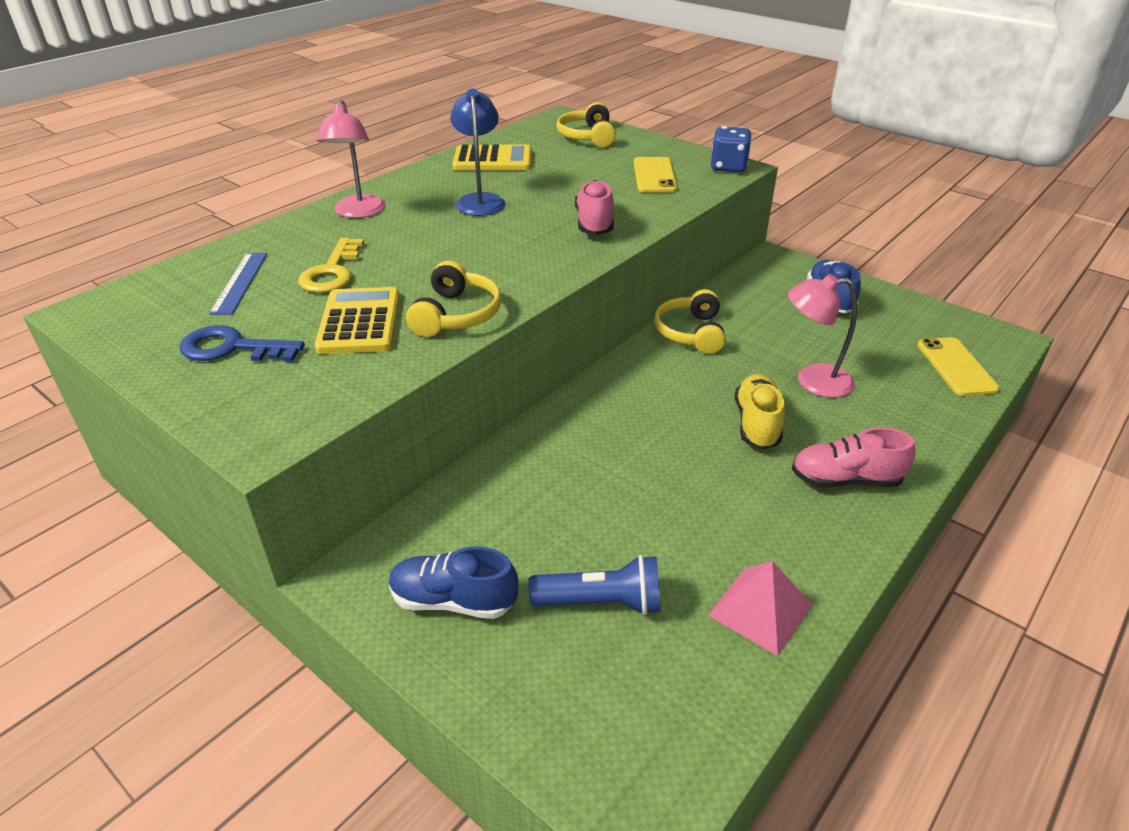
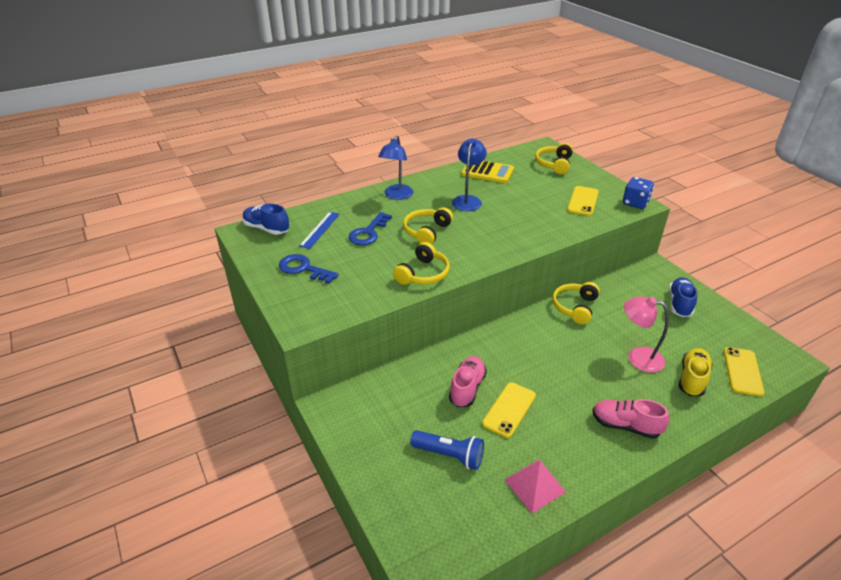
camera: 20 degrees right, 0 degrees up
yellow key [298,238,364,293] -> blue key [348,212,392,245]
yellow calculator [315,287,400,354] -> none
pink lamp [316,100,385,218] -> blue lamp [378,136,413,200]
blue shoe [389,546,518,619] -> blue shoe moved to [242,204,289,235]
pink shoe [575,180,614,235] -> pink shoe moved to [449,356,487,407]
yellow shoe [735,374,785,449] -> yellow shoe moved to [678,348,713,396]
none -> yellow headphones [403,207,453,244]
none -> yellow phone [482,382,536,438]

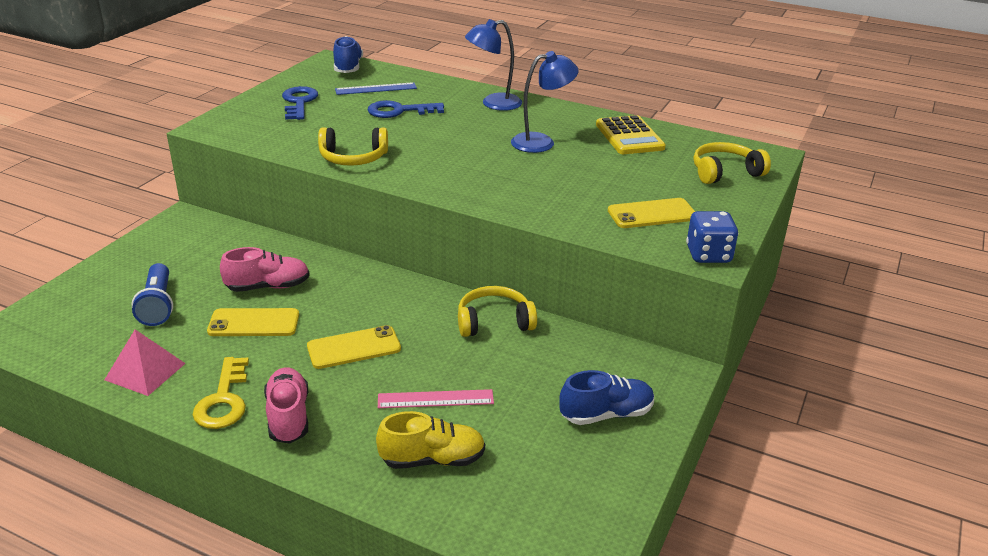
camera: 55 degrees right, 5 degrees down
yellow headphones [403,207,453,244] -> none
pink lamp [624,296,669,372] -> pink ruler [378,389,494,408]
yellow phone [724,347,765,396] -> yellow phone moved to [307,325,401,369]
none -> yellow key [192,357,249,429]

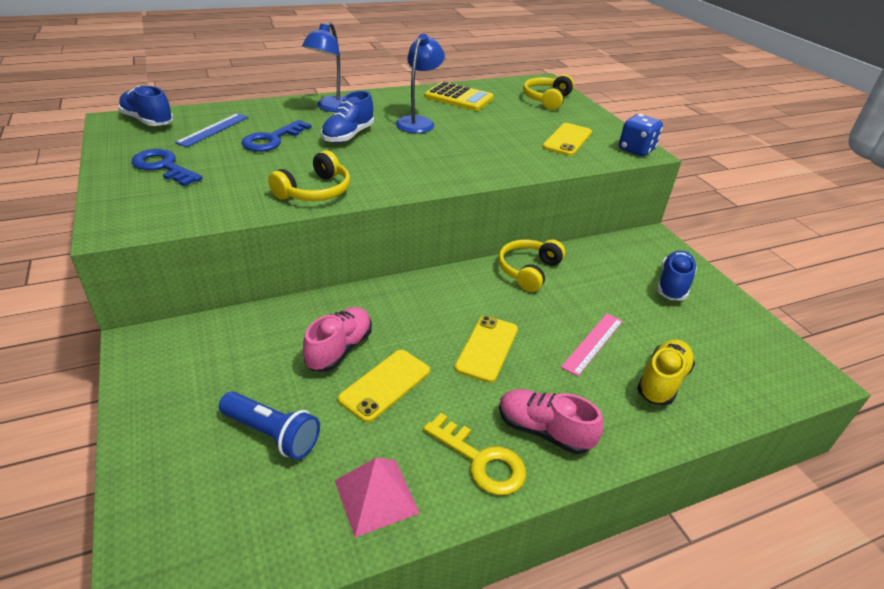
camera: 50 degrees left, 5 degrees up
none -> blue shoe [321,91,374,143]

